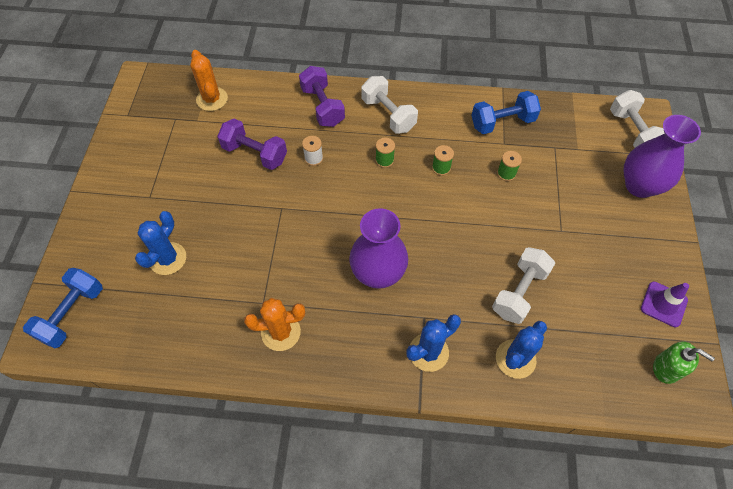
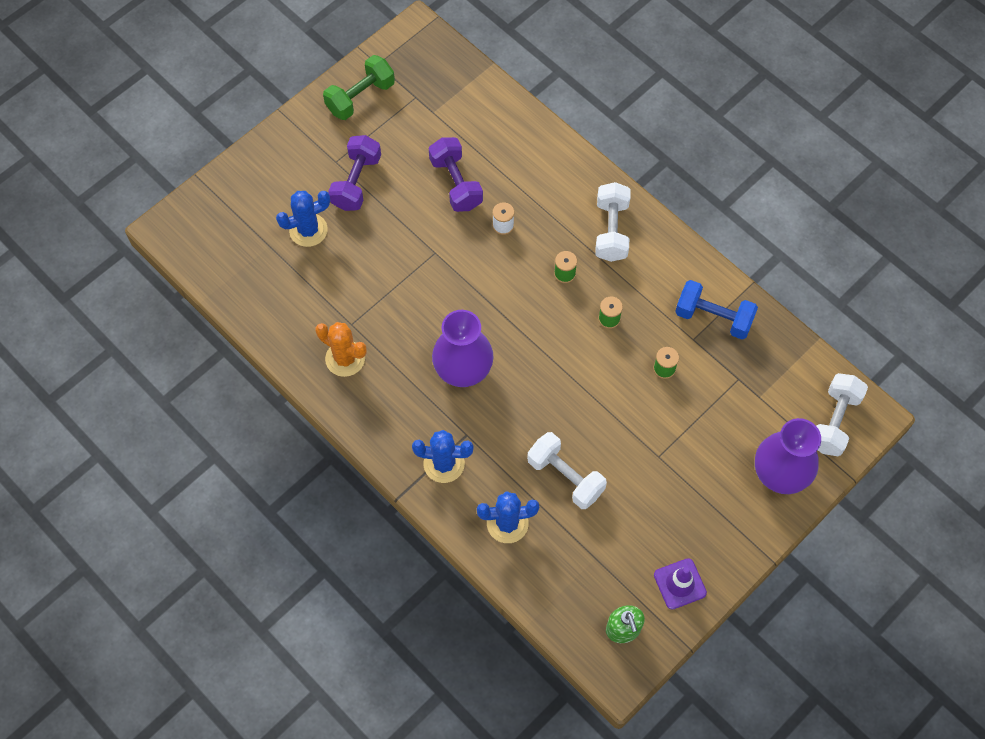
camera: 40 degrees right, 5 degrees up
blue dumbbell [23,268,103,348] -> none
orange cactus [190,50,228,111] -> none
purple dumbbell [299,66,345,127] -> purple dumbbell moved to [328,135,381,211]
white dumbbell [492,247,555,324] -> white dumbbell turned 60 degrees clockwise [527,432,607,509]
none -> green dumbbell [323,55,395,120]

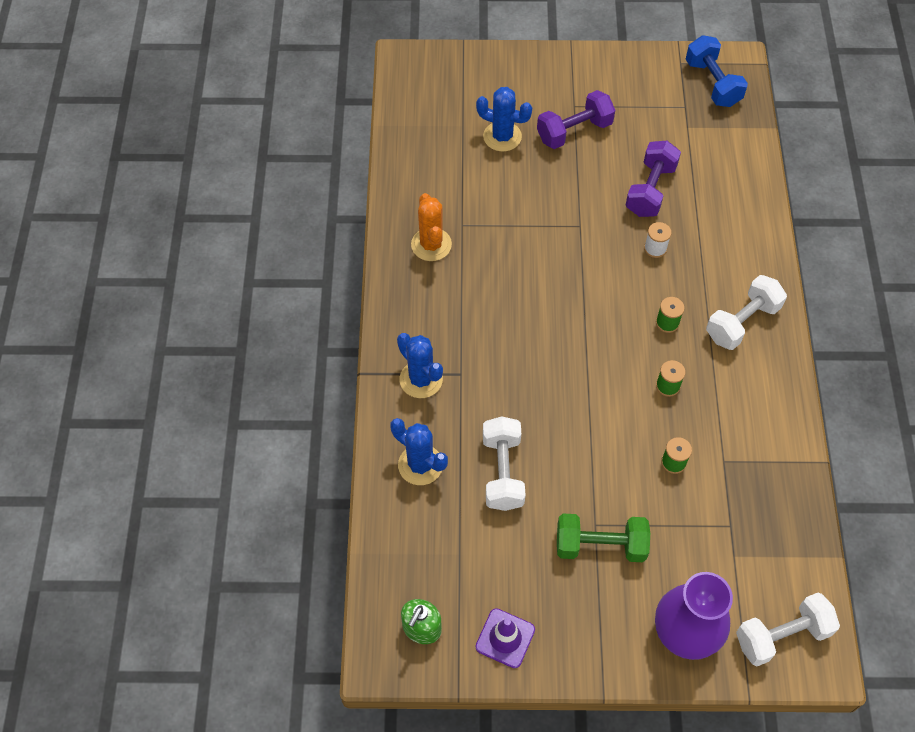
camera: 45 degrees right, 5 degrees down
green dumbbell [323,55,395,120] -> green dumbbell moved to [557,514,650,562]
purple vase [432,310,494,387] -> none
blue dumbbell [675,280,758,340] -> blue dumbbell moved to [686,35,748,107]

